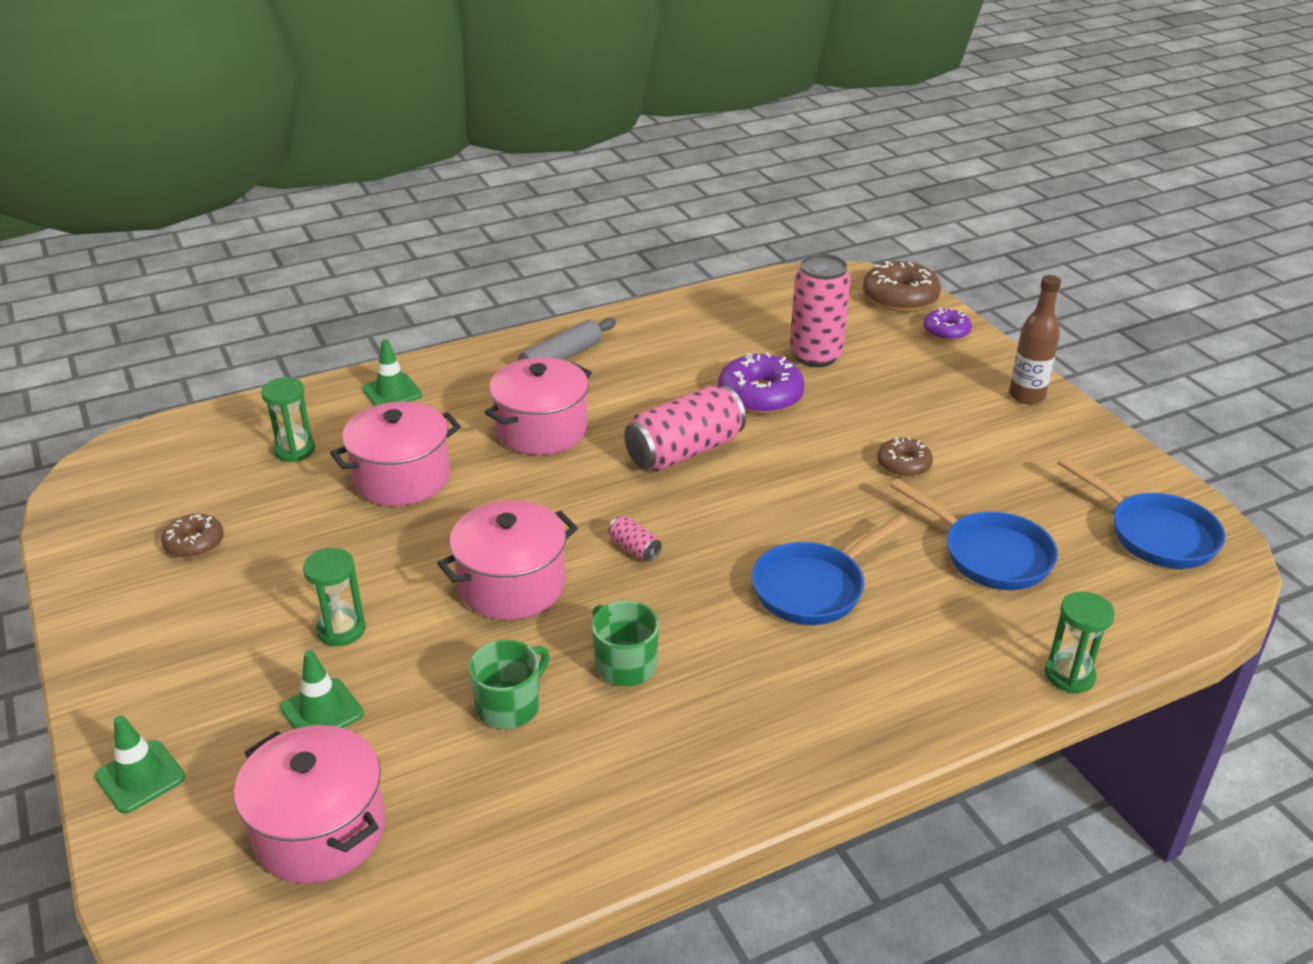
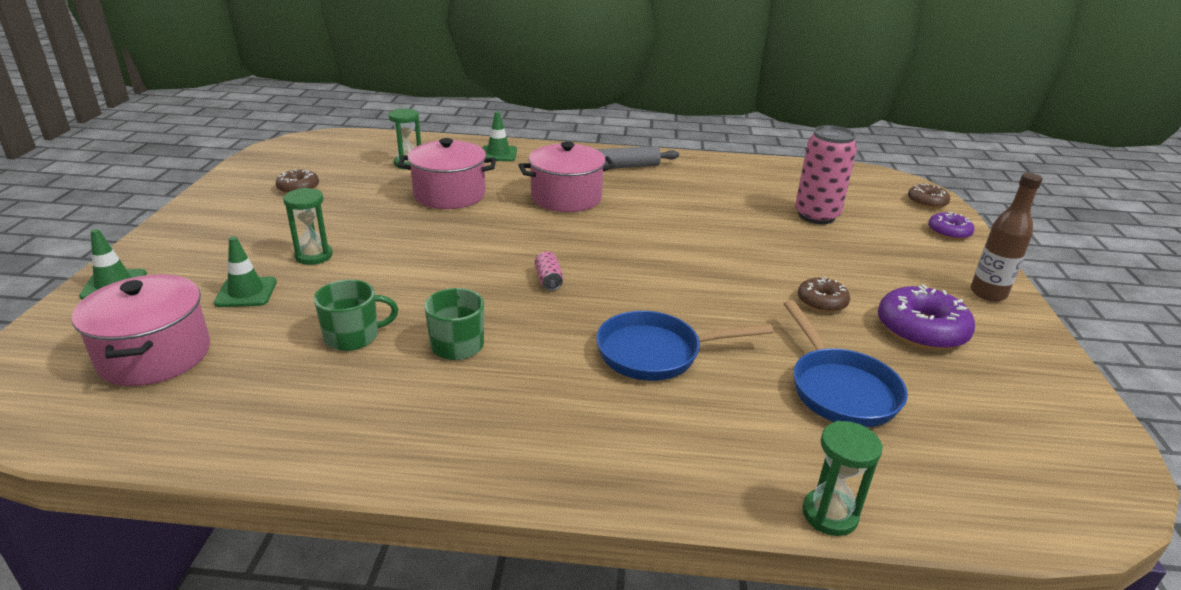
camera: 30 degrees right, 5 degrees down
pink pot [437,500,578,620] -> none
pink can [624,386,746,472] -> none
purple donut [718,352,805,414] -> purple donut moved to [878,284,975,350]
brown donut [863,261,941,312] -> brown donut [908,183,950,209], size x0.59
blue pan [1057,457,1225,569] -> none

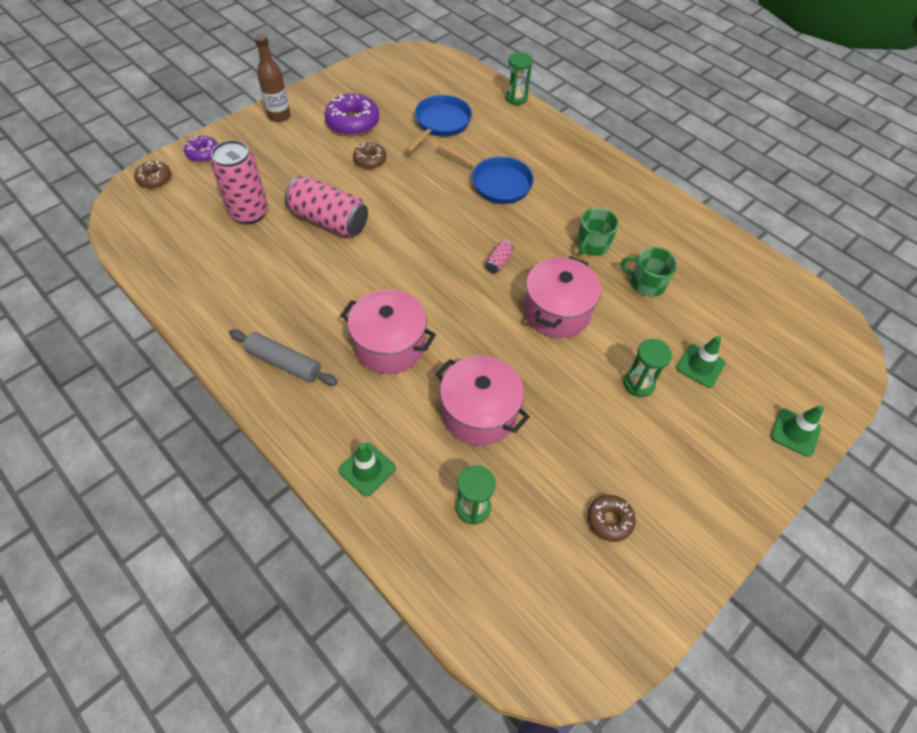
camera: 140 degrees left, 25 degrees up
pink pot [72,274,210,386] -> pink pot moved to [524,256,601,338]
none -> pink can [284,176,368,237]

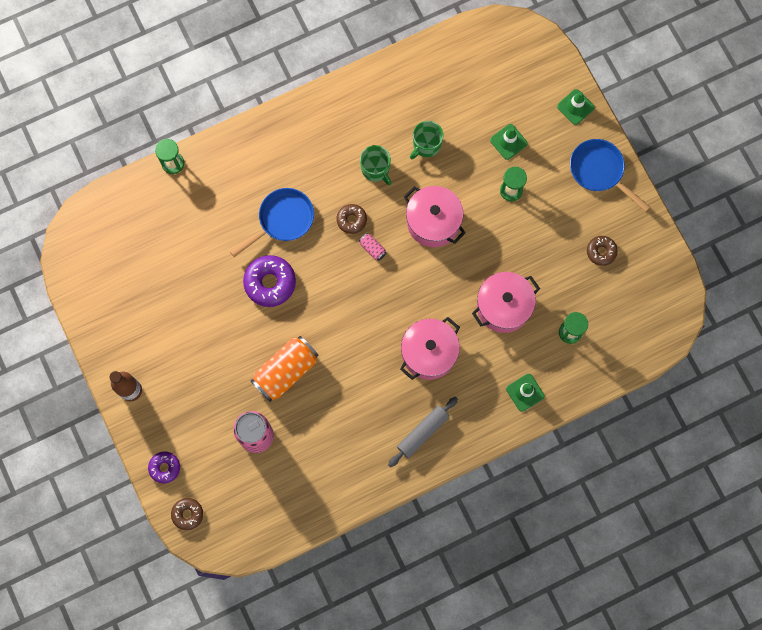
camera: 70 degrees left, 20 degrees up
pink can [284,176,368,237] -> orange can [251,336,319,402]
purple donut [324,94,379,136] -> purple donut moved to [243,255,296,307]
brown donut [353,143,387,169] -> brown donut moved to [336,204,367,234]
blue pan [405,95,472,153] -> blue pan moved to [570,139,650,212]

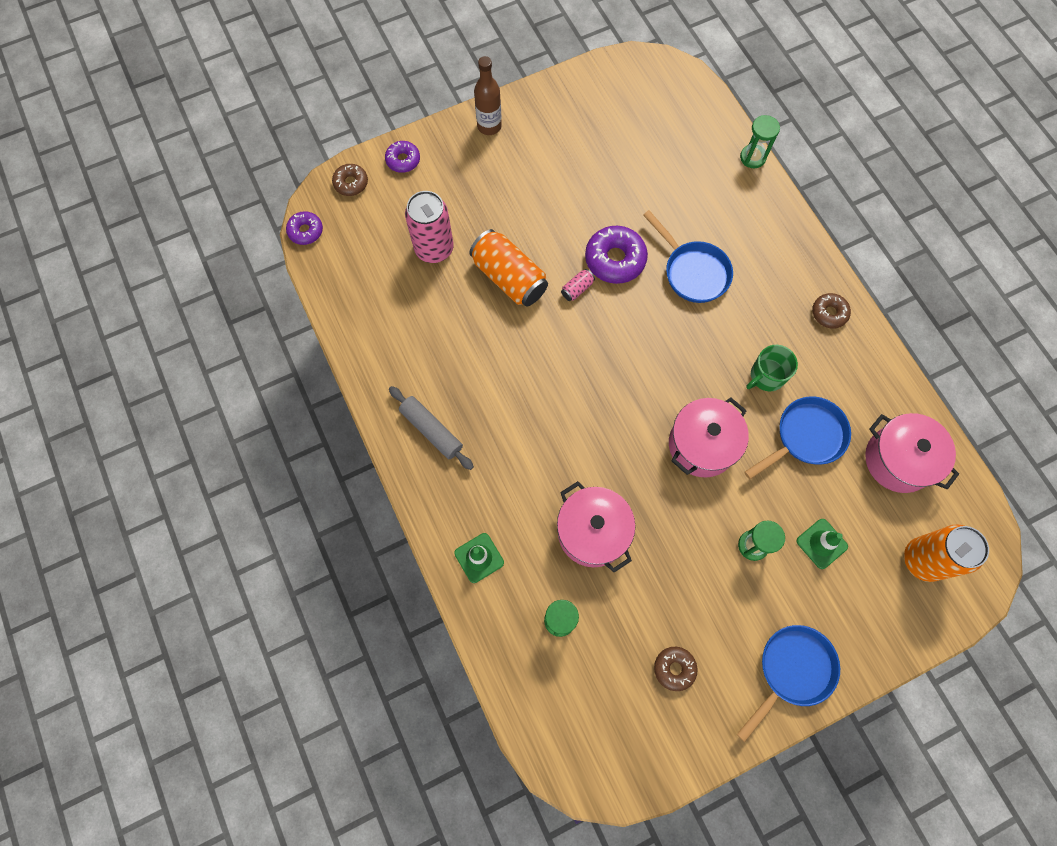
camera: 90 degrees right, 5 degrees down
brown donut [336,204,367,234] -> brown donut moved to [812,293,851,329]
pink can [359,233,386,261] -> pink can moved to [561,269,595,301]
pink pot [400,317,460,380] -> pink pot moved to [865,413,959,493]
green mug [410,121,444,159] -> blue pan [744,396,851,479]
green traffic cone [557,89,595,125] -> none
none -> purple donut [286,211,323,245]
none -> orange can [904,524,989,582]

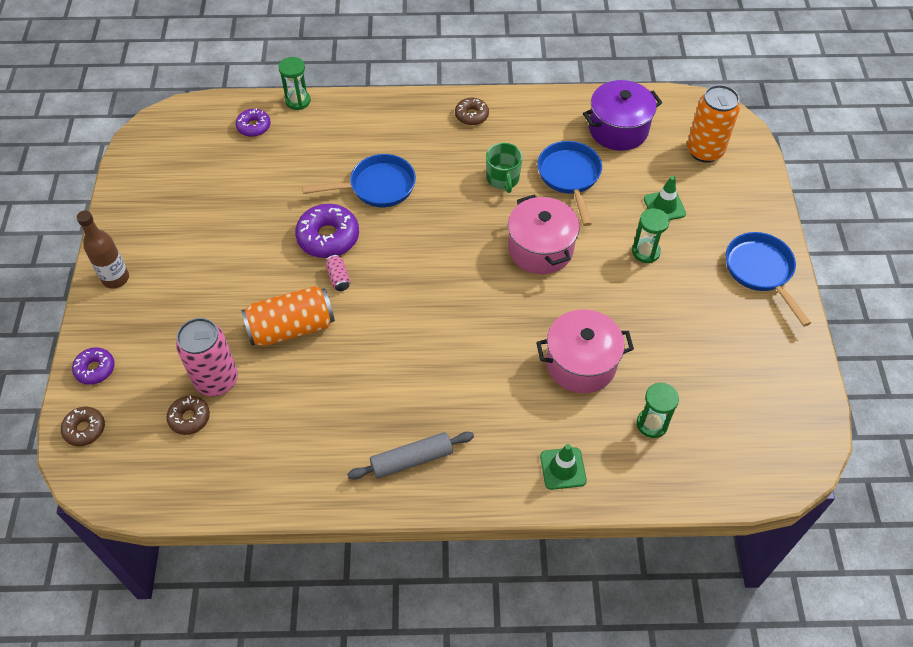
camera: 65 degrees left, 15 degrees down
purple donut [286,211,323,245] -> purple donut moved to [236,108,271,137]
brown donut [654,647,698,691] -> brown donut moved to [167,396,210,435]
pink pot [865,413,959,493] -> purple pot [583,80,662,151]

